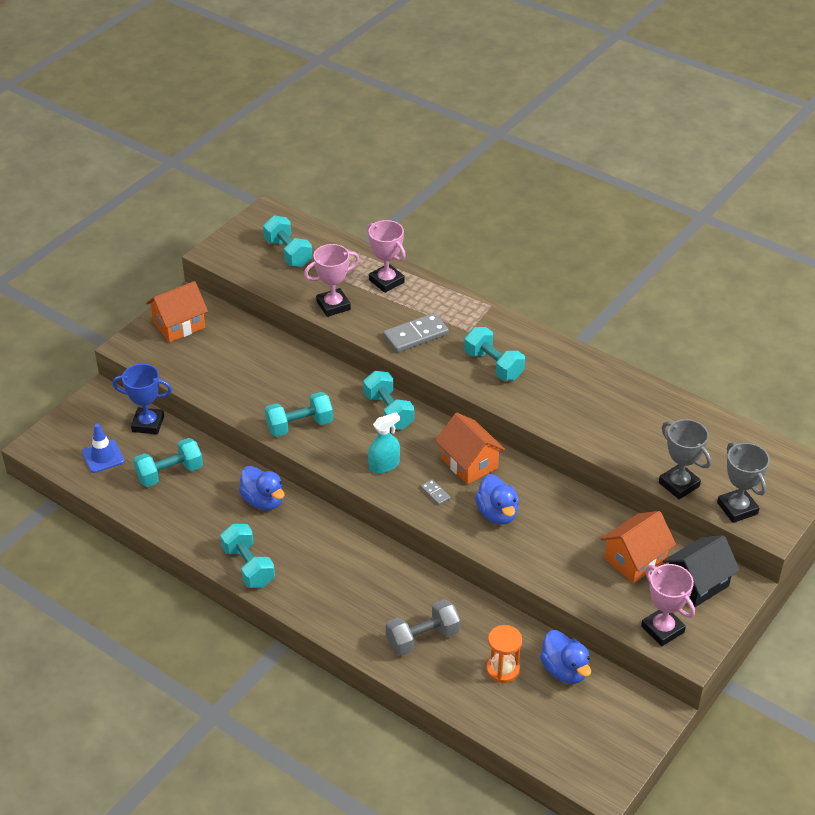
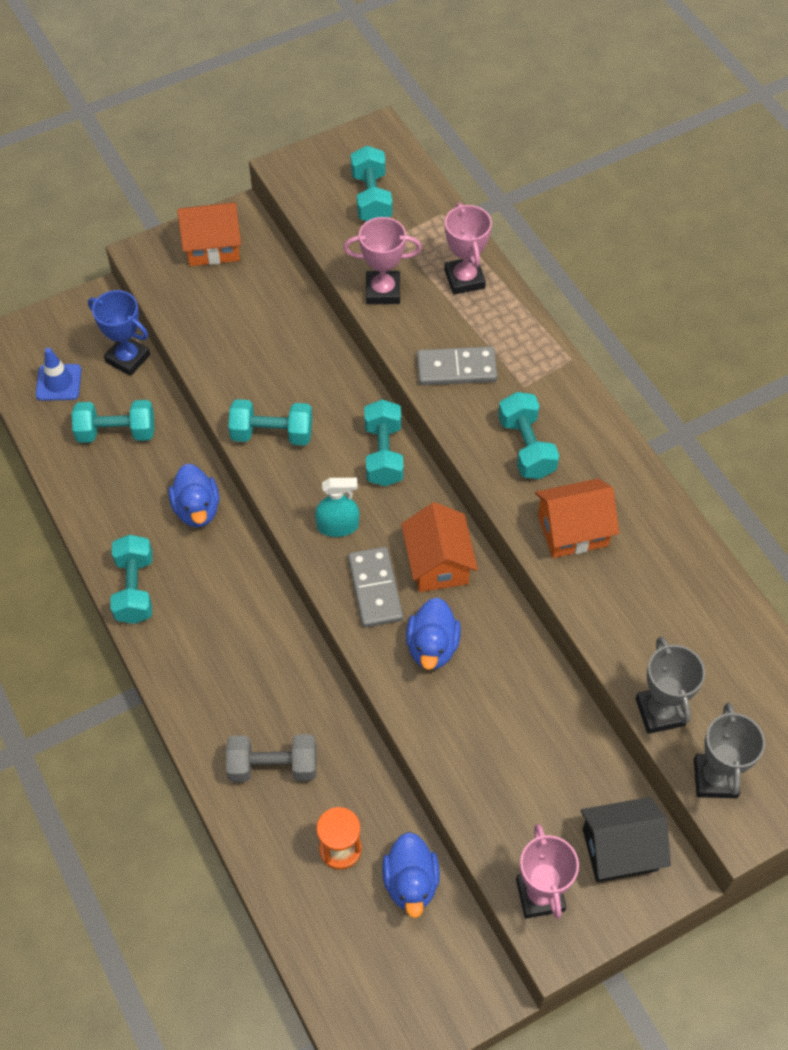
camera: 25 degrees right, 15 degrees up
grey domino [421,479,450,505] -> grey domino [348,547,403,627], size x2.10
orange house [601,511,676,583] -> orange house moved to [535,478,619,558]

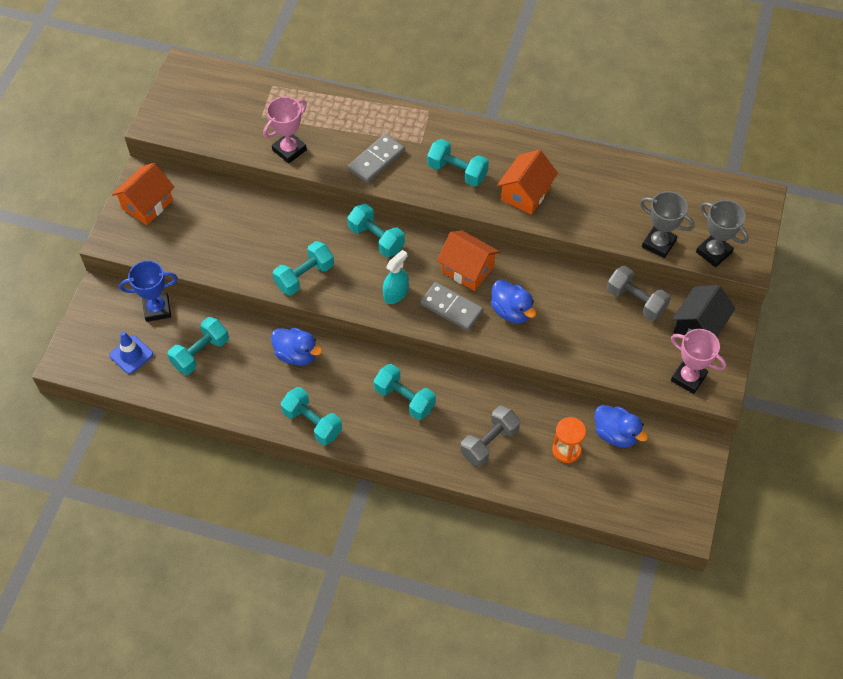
camera: 45 degrees left, 0 degrees up
turquoise dumbbell [351,146,392,221] -> turquoise dumbbell moved to [374,364,436,420]
pink trophy [444,203,492,295] -> none
none -> grey dumbbell [607,266,671,321]

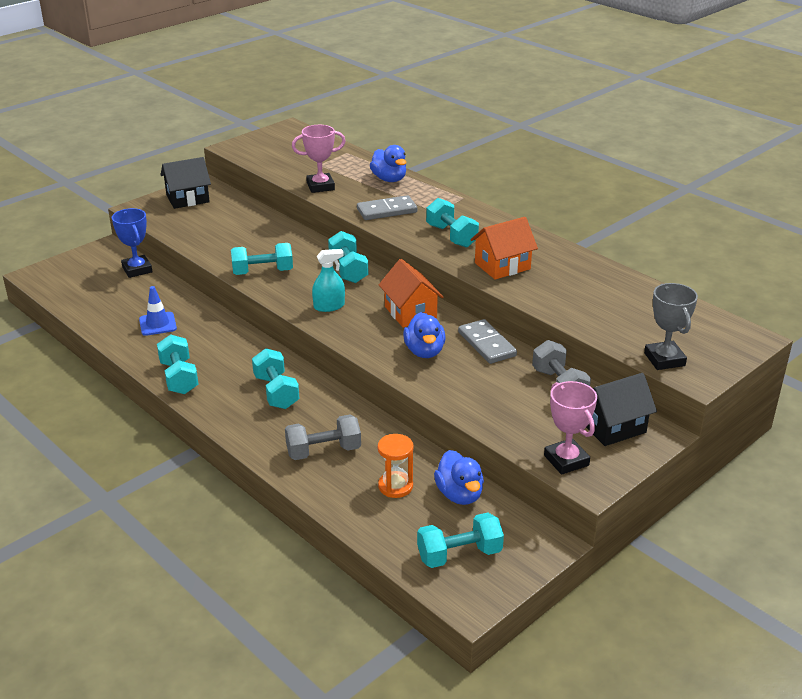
camera: 30 degrees right, 25 degrees down
blue traffic cone [109,331,153,374] -> blue traffic cone moved to [139,286,177,336]
orange house [112,163,174,225] -> black house [161,157,211,209]
blue trophy [119,260,178,322] -> blue trophy turned 45 degrees clockwise [112,208,152,278]
turquoise dumbbell [167,317,229,375] -> turquoise dumbbell moved to [417,513,504,568]
blue duck [271,328,322,366] -> blue duck moved to [370,145,406,182]
grey domino [420,282,483,331] -> grey domino moved to [458,319,517,364]
grey trophy [640,191,695,258] -> none

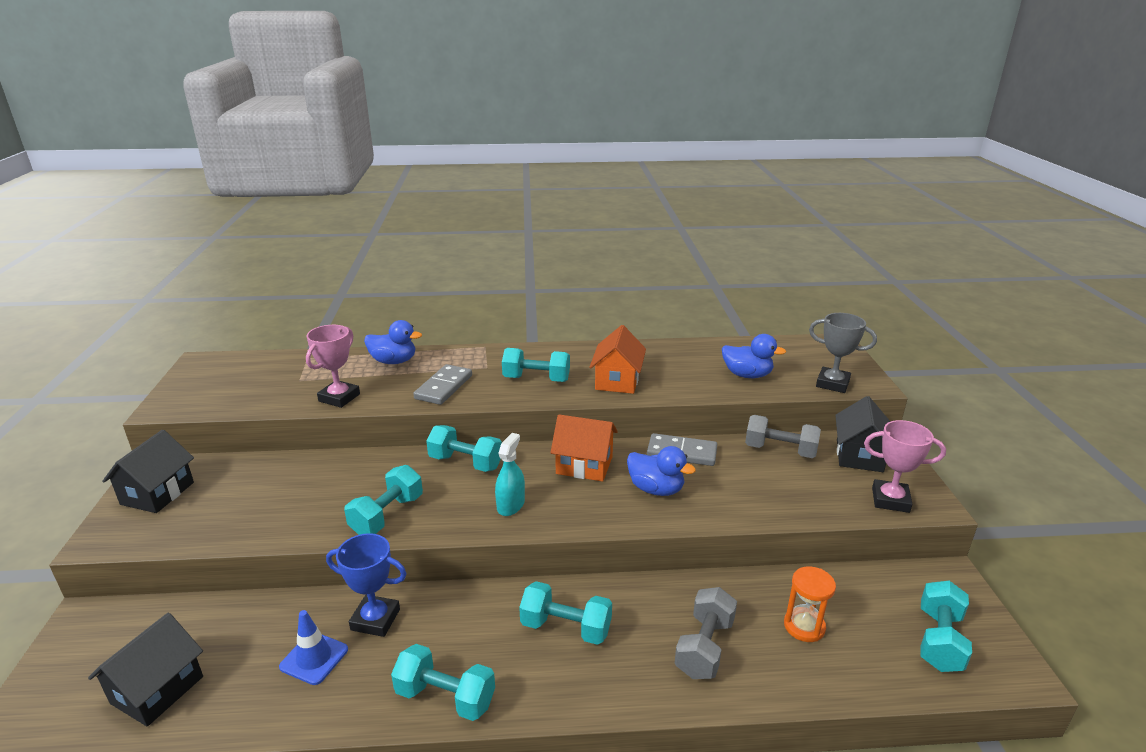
camera: 50 degrees left, 5 degrees down
blue trophy [112,208,152,278] -> blue trophy moved to [326,533,406,637]
blue duck [434,450,484,505] -> blue duck moved to [722,334,786,378]
none -> black house [88,613,203,726]

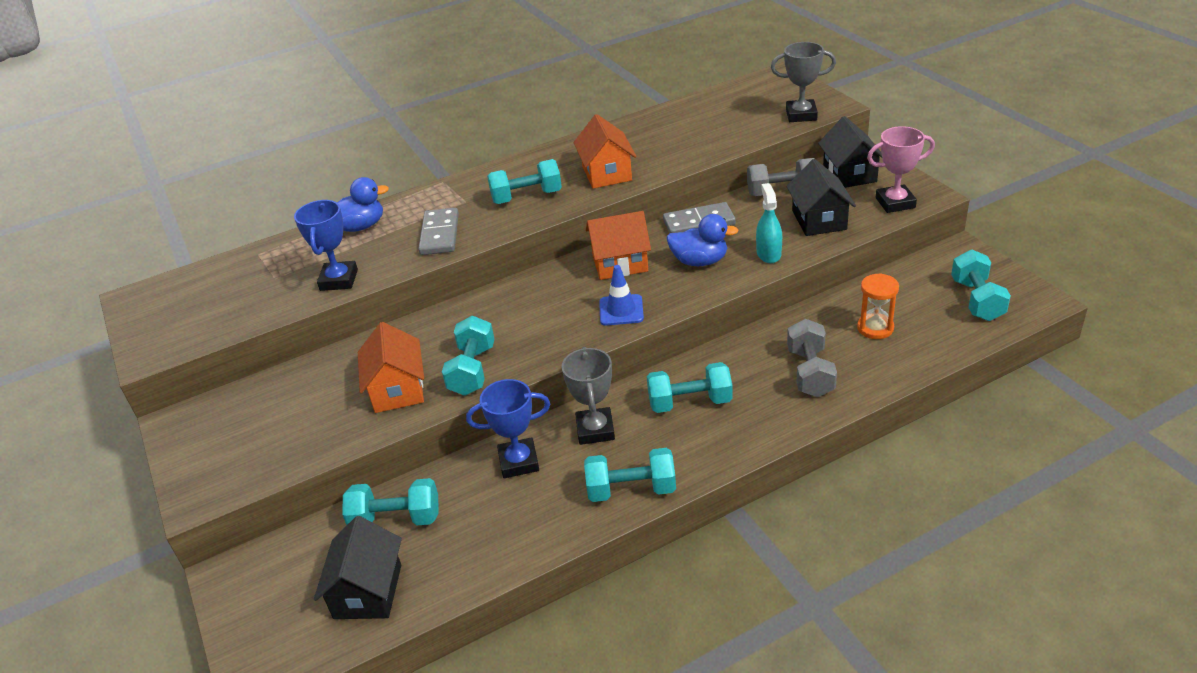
camera: 20 degrees left, 10 degrees up
black house [102,430,194,513] -> black house moved to [786,159,856,236]
blue traffic cone [279,610,348,685] -> blue traffic cone moved to [599,265,644,326]
pink trophy [306,325,360,408] -> blue trophy [294,200,358,291]
turquoise dumbbell [426,425,502,472] -> turquoise dumbbell moved to [342,478,439,525]
turquoise spray bottle [495,433,525,516] -> turquoise spray bottle moved to [756,183,782,263]
blue duck [722,334,786,378] -> none
none -> orange house [358,322,424,413]
none -> grey trophy [562,347,615,445]

